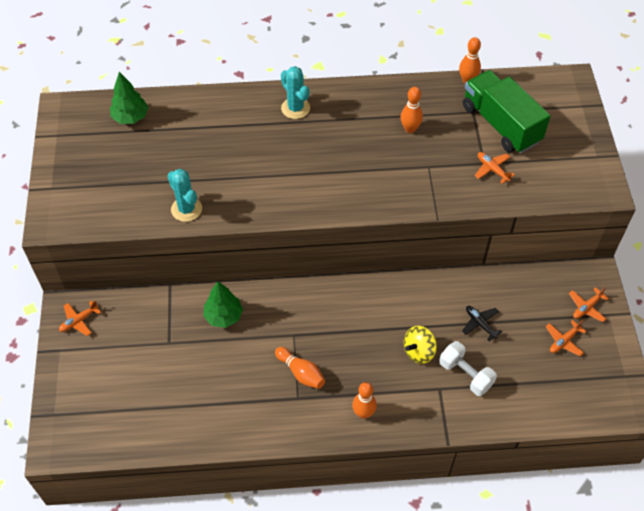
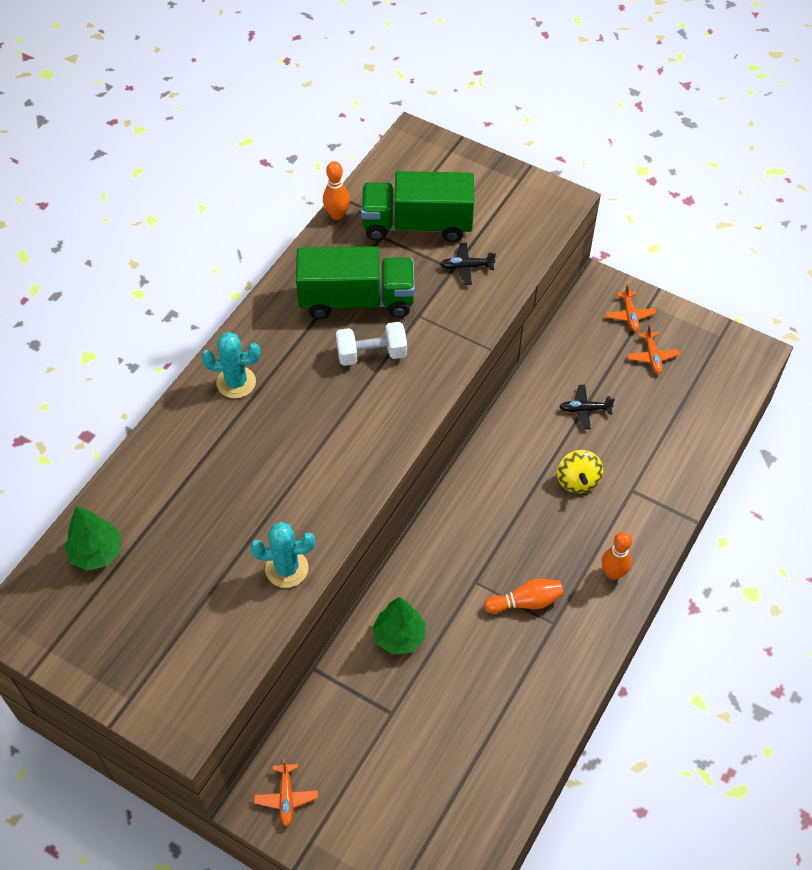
camera: 55 degrees left, 0 degrees up
orange bowling pin [401,87,423,133] -> green truck [296,246,415,319]
white dumbbell [439,341,497,396] -> white dumbbell moved to [336,322,407,366]
orange plane [475,152,515,184] -> black plane [440,243,496,285]

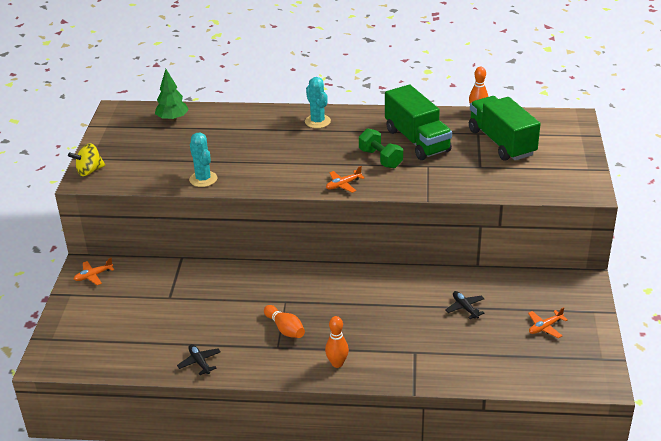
camera: 65 degrees right, 20 degrees down
white dumbbell [336,322,407,366] -> green dumbbell [359,128,403,168]
green tree [372,597,426,654] -> none
black plane [440,243,496,285] -> black plane moved to [177,344,221,375]
yellow spinning top [557,450,604,493] -> yellow spinning top moved to [68,143,105,176]
orange plane [606,284,657,332] -> orange plane moved to [326,166,365,193]

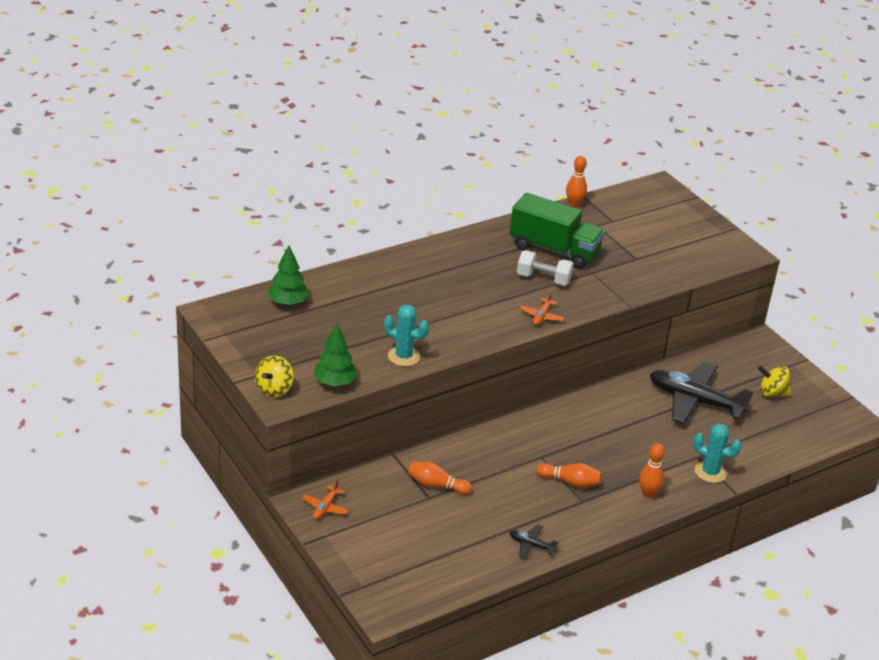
camera: 40 degrees left, 0 degrees up
turquoise cactus [305,77,331,128] -> turquoise cactus moved to [693,424,742,483]
green dumbbell [359,128,403,168] -> white dumbbell [517,250,574,286]
black plane [445,291,485,319] -> black plane [649,362,754,424], size x2.33
green truck [469,96,540,161] -> none
orange plane [528,307,568,338] -> yellow spinning top [758,366,791,396]
none -> green tree [313,324,357,386]
none -> orange bowling pin [408,462,472,495]

